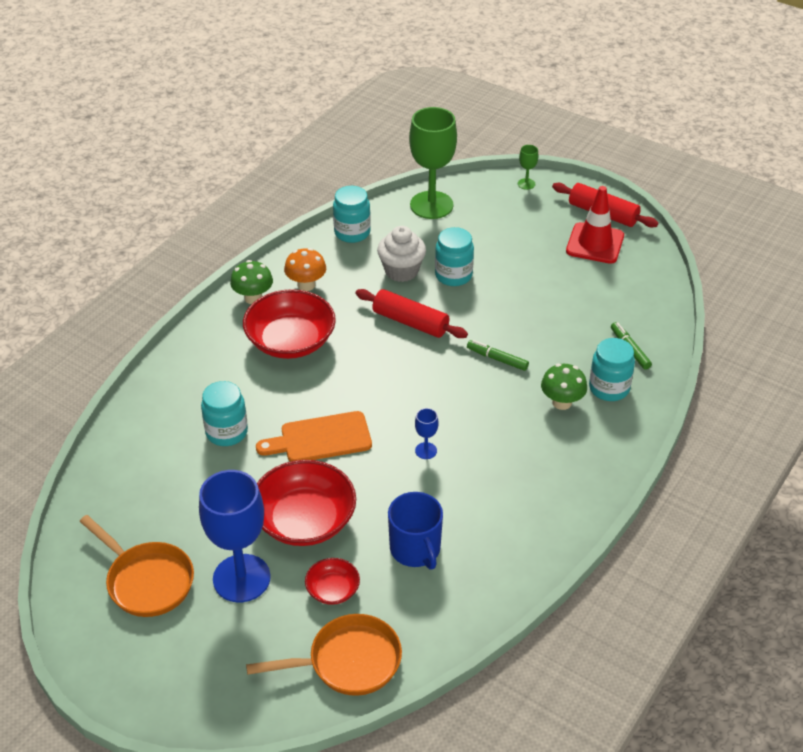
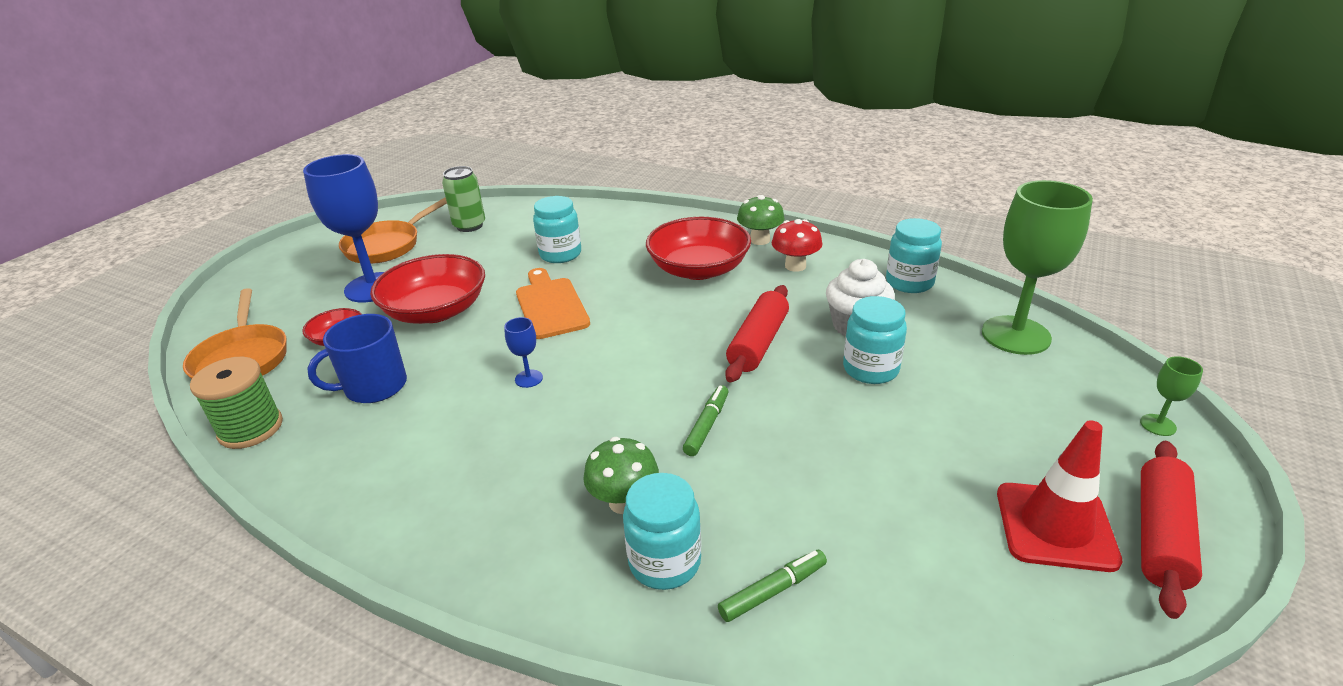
camera: 85 degrees right, 10 degrees down
orange mushroom [284,248,326,291] -> red mushroom [772,219,823,272]
none -> green spool [190,357,283,449]
none -> green can [442,166,485,232]

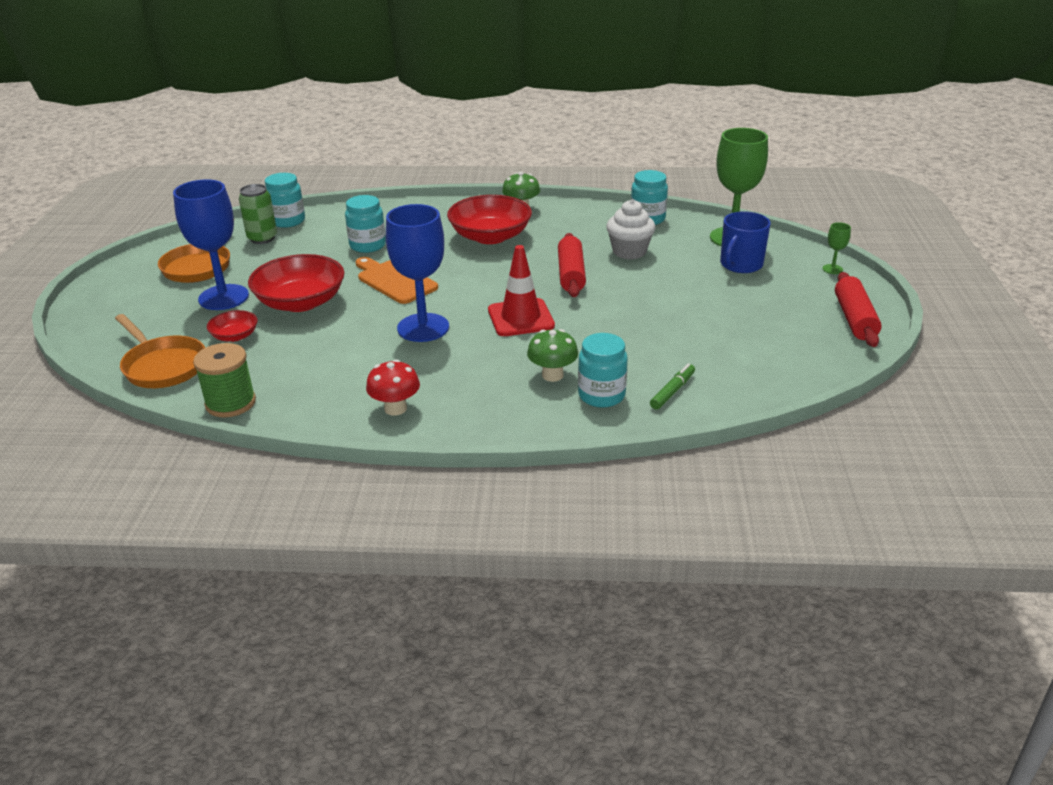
camera: 25 degrees left, 0 degrees up
blue mug [307,314,407,403] -> blue mug moved to [720,211,771,273]
blue goblet [504,317,543,388] -> blue goblet [386,204,449,342], size x2.40
green marker [683,385,728,456] -> none
red mushroom [772,219,823,272] -> red mushroom moved to [366,359,420,416]
turquoise jar [843,296,907,384] -> turquoise jar moved to [265,173,305,228]
red traffic cone [997,420,1123,572] -> red traffic cone moved to [488,245,555,336]

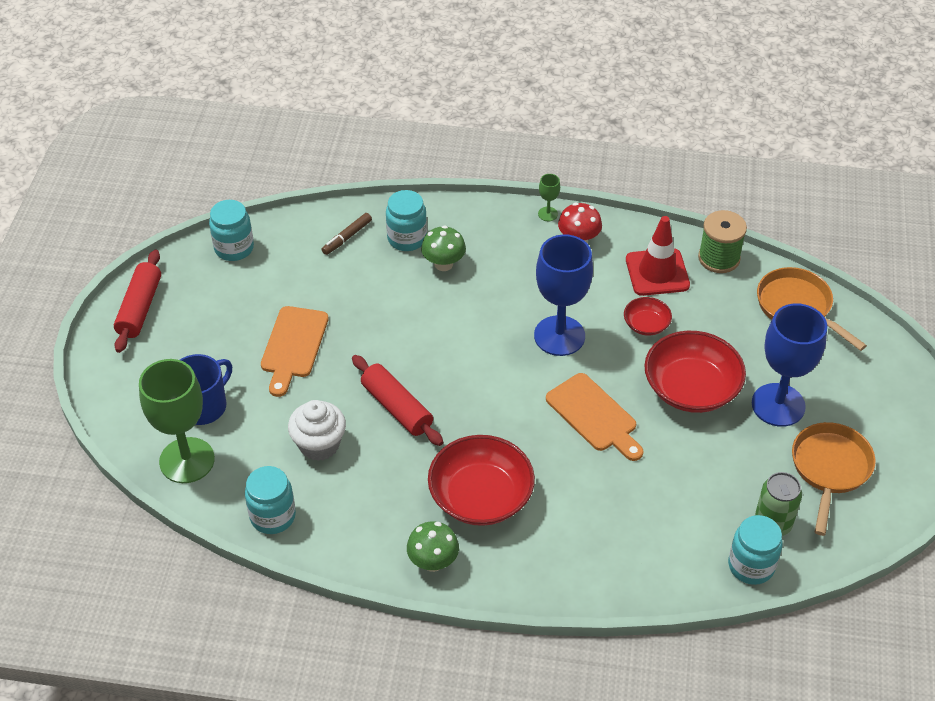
camera: 175 degrees left, 15 degrees up
red bowl [207,310,258,342] -> red bowl moved to [624,297,672,336]
turquoise jar [345,195,386,253] -> turquoise jar moved to [209,200,254,261]
red traffic cone [488,245,555,336] -> red traffic cone moved to [626,216,690,296]
red rolling pin [558,233,586,297] -> red rolling pin turned 45 degrees counterclockwise [352,355,443,446]
green marker [650,363,695,410] -> brown marker [321,213,372,255]
green goblet [822,222,851,274] -> green goblet moved to [538,174,560,221]
none -> orange cutting board [261,306,329,397]

